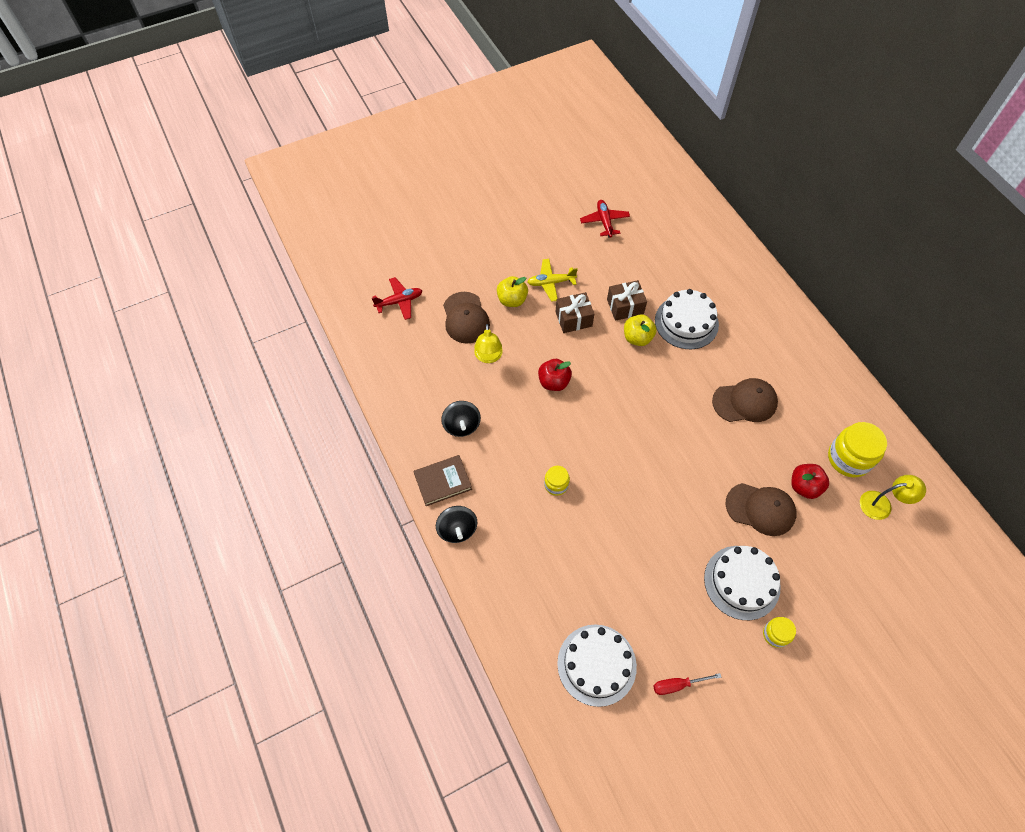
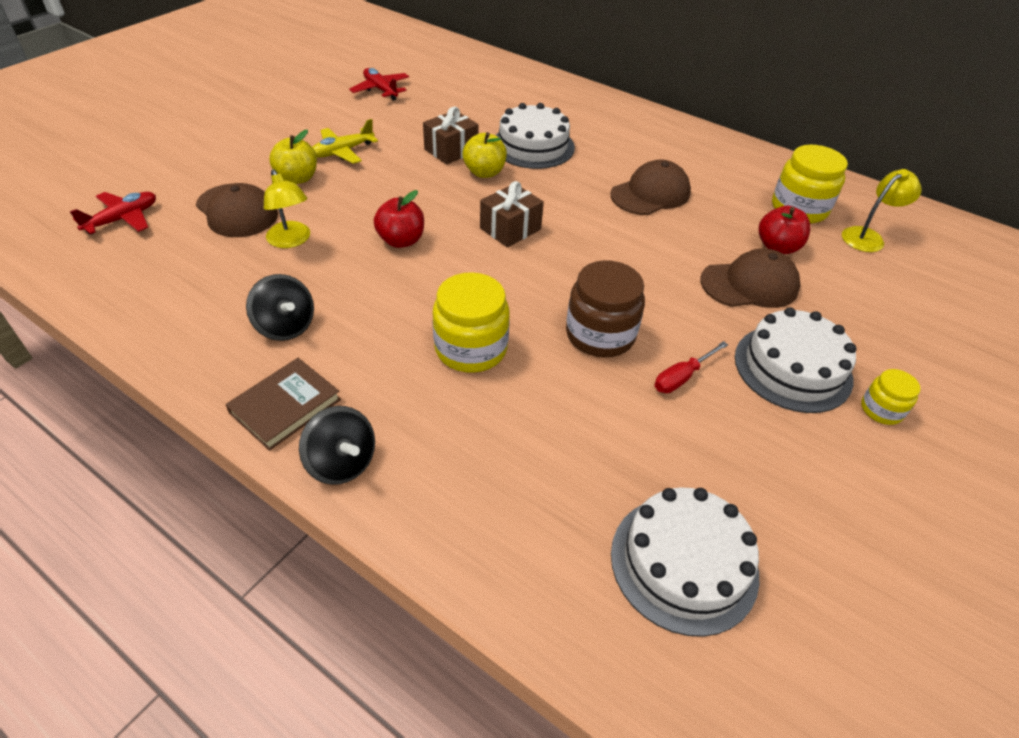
camera: 30 degrees left, 15 degrees down
yellow jar [544,466,570,496] -> yellow jar [432,272,509,373], size x1.83
brown gift [556,292,594,333] -> brown gift moved to [480,181,544,248]
red screwdriver [654,673,722,695] -> red screwdriver moved to [655,341,728,393]
none -> brown jar [566,260,645,358]

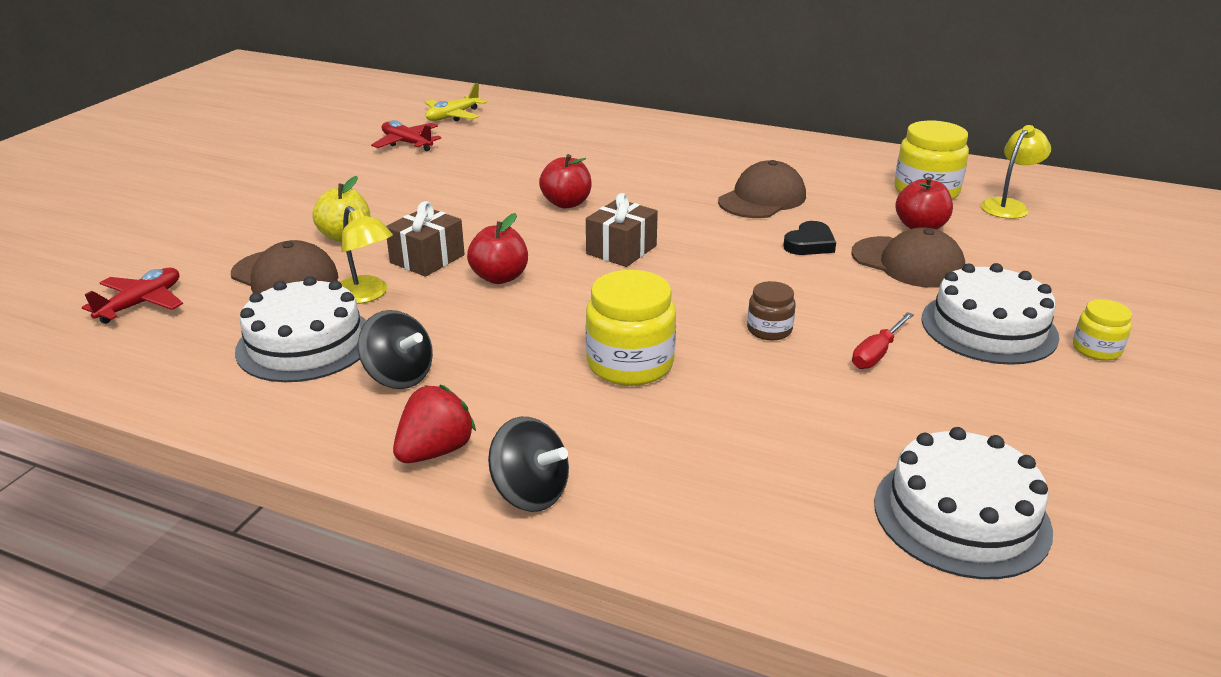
camera: 10 degrees left, 15 degrees down
brown book [225,358,341,451] -> red strawberry [393,385,476,463]
yellow plane [312,119,378,164] -> yellow plane moved to [425,83,487,121]
brown gift [423,106,478,165] -> brown gift moved to [386,201,465,277]
yellow apple [462,132,507,178] -> red apple [539,154,592,208]
white cake [496,103,575,169] -> white cake moved to [235,276,367,382]
brown jar [566,260,645,358] -> brown jar [747,281,796,340], size x0.55
brown cap [700,249,800,308] -> brown cap turned 60 degrees clockwise [851,227,965,288]
none -> black heart [783,221,836,255]

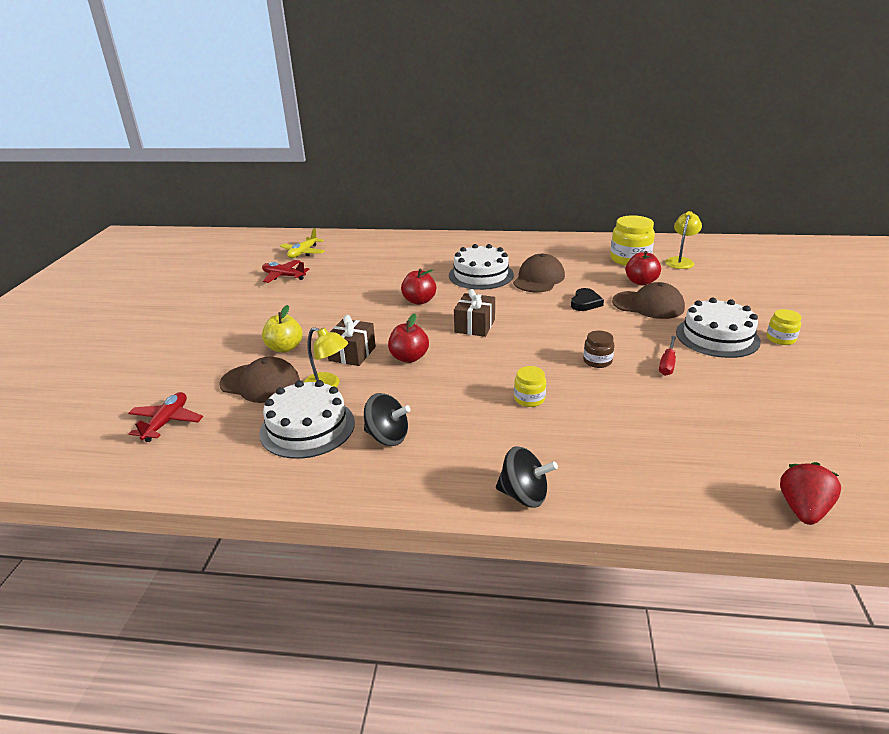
camera: 15 degrees left, 0 degrees up
red strawberry [393,385,476,463] -> red strawberry moved to [780,462,841,525]
yellow jar [586,270,676,386] -> yellow jar [514,366,546,407], size x0.55
white cake [874,427,1053,579] -> white cake moved to [449,244,514,290]

